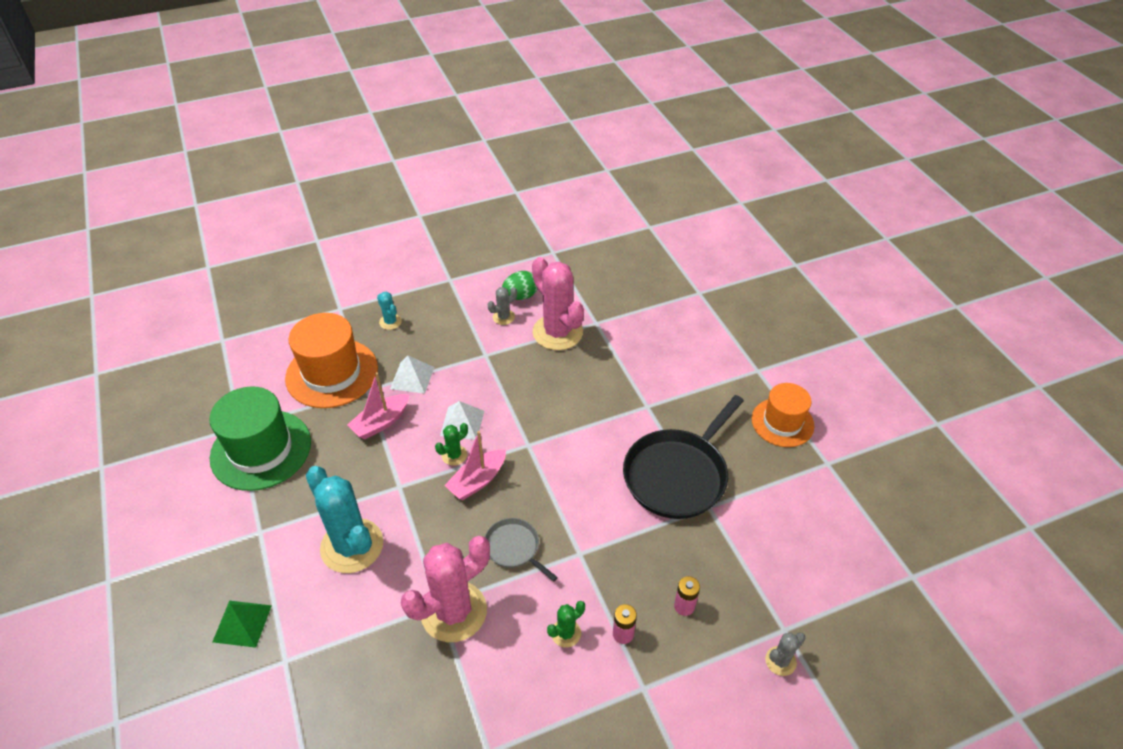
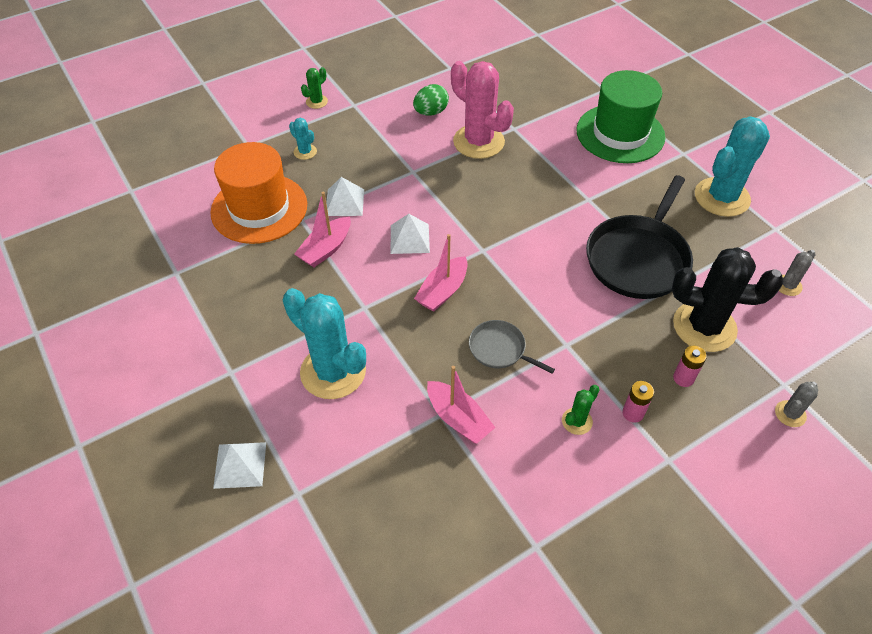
camera: 10 degrees left, 5 degrees up
green hat [209,386,311,491] -> green hat moved to [576,70,665,163]
green pyramid [213,601,272,648] -> white pyramid [213,442,266,489]
pink cactus [401,536,490,642] -> pink boat [427,366,496,444]
green cactus [435,423,468,466] -> green cactus moved to [301,67,328,109]
grey cactus [488,287,517,325] -> grey cactus moved to [779,250,816,296]
orange hat [752,383,814,447] -> turquoise cactus [695,116,770,217]
none -> black cactus [672,247,783,352]

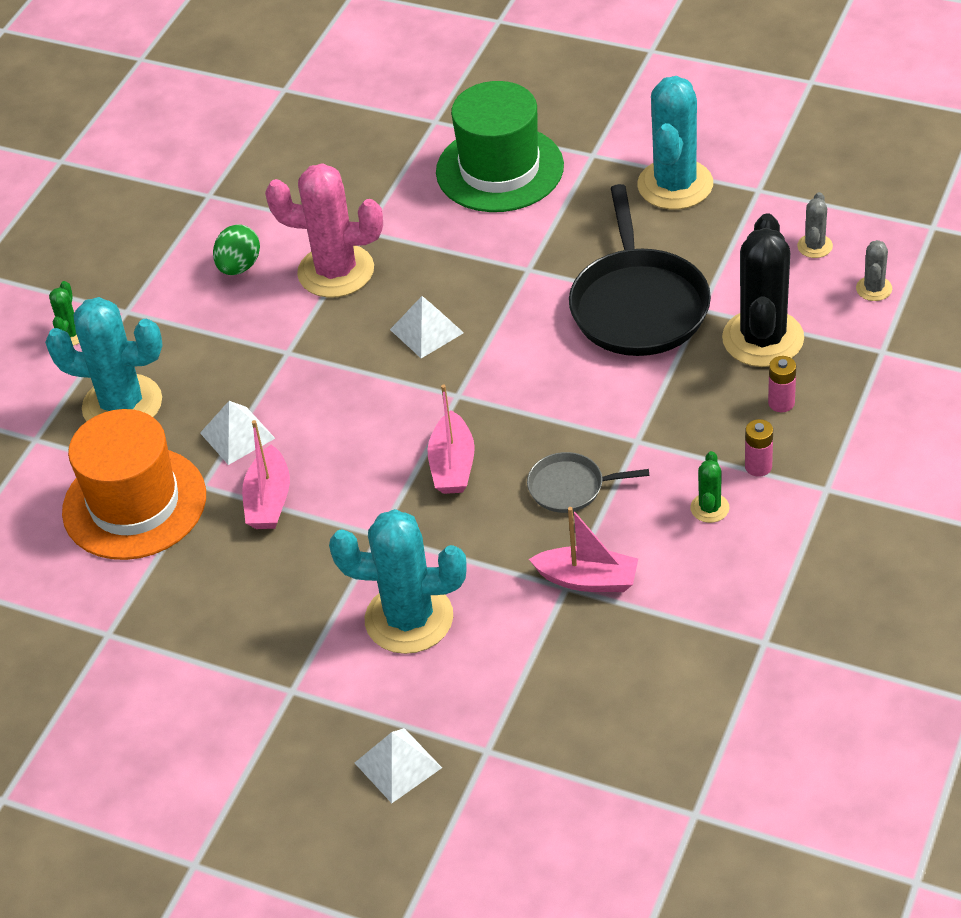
camera: 30 degrees left, 5 degrees down
turquoise cactus [289,118,317,160] -> turquoise cactus [45,297,163,422], size x2.23
white pyramid [391,214,430,254] -> white pyramid moved to [390,296,464,358]
black cactus [672,247,783,352] -> black cactus turned 60 degrees counterclockwise [722,213,804,367]
grey cactus [775,382,818,427] -> grey cactus moved to [856,240,892,301]

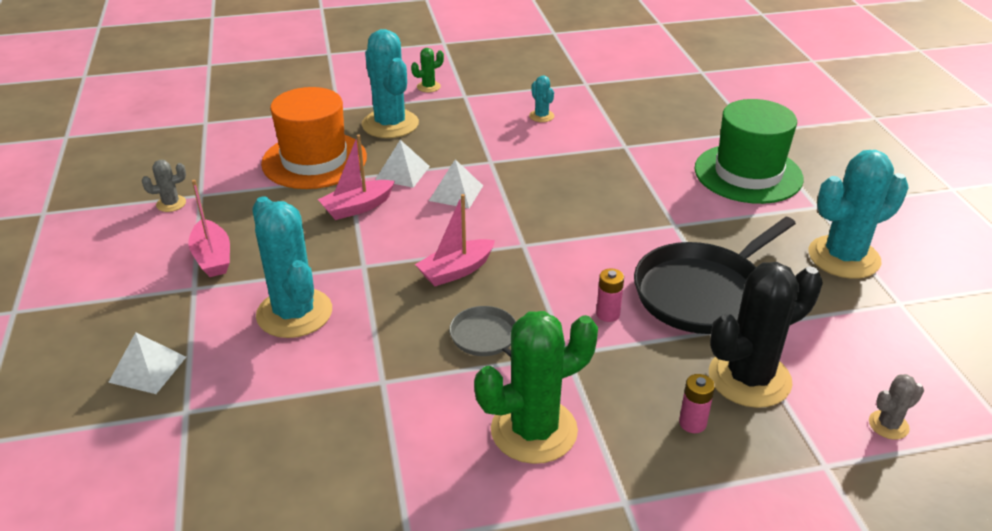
camera: 50 degrees right, 10 degrees down
green egg [213,224,260,275] -> turquoise cactus [529,76,554,122]
pink cactus [265,163,383,298] -> none
white pyramid [390,296,464,358] -> white pyramid moved to [429,159,483,208]
pink boat [529,507,638,592] -> pink boat moved to [188,180,230,277]
green cactus [690,451,730,523] -> green cactus [474,311,598,464], size x2.23
pink battery [745,419,773,477] -> pink battery moved to [596,268,624,322]
grey cactus [797,192,833,258] -> grey cactus moved to [142,160,186,212]

